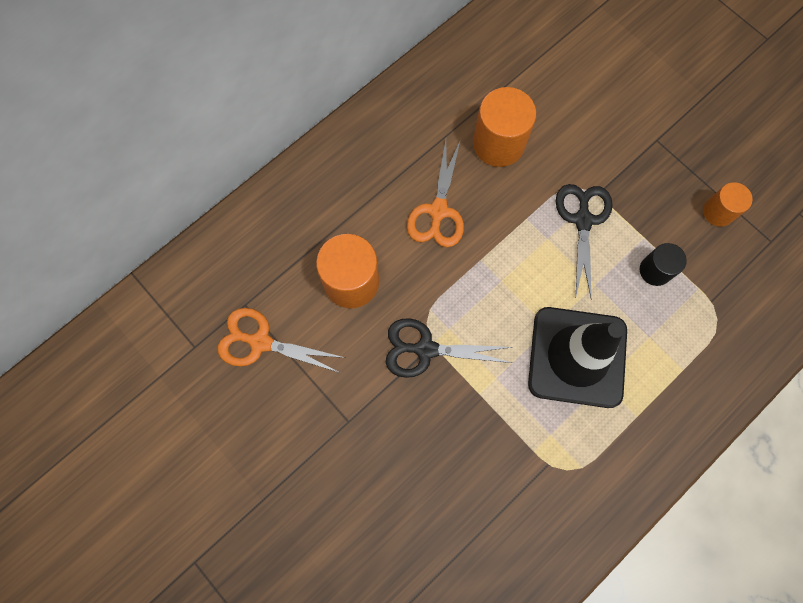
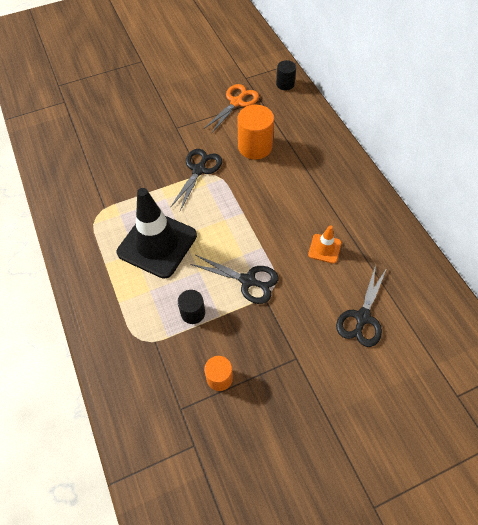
camera: 110 degrees right, 15 degrees down
orange scissors [407,139,464,247] -> none
orange cylinder [473,87,536,167] -> orange traffic cone [308,225,341,264]
none -> black cylinder [276,60,296,90]
none -> black scissors [336,265,387,347]

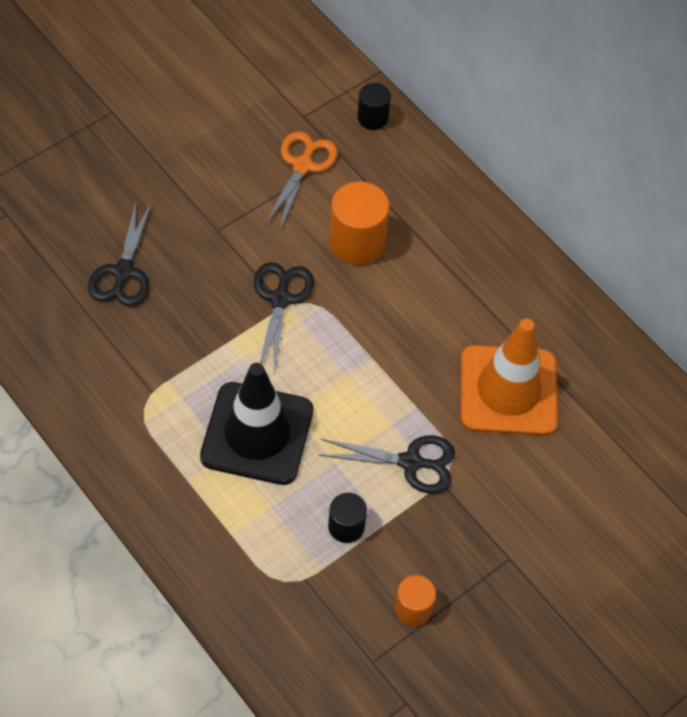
camera: 20 degrees left, 0 degrees up
orange traffic cone [308,225,341,264] -> orange traffic cone [460,319,558,436], size x2.19
black scissors [336,265,387,347] -> black scissors moved to [88,202,152,307]

